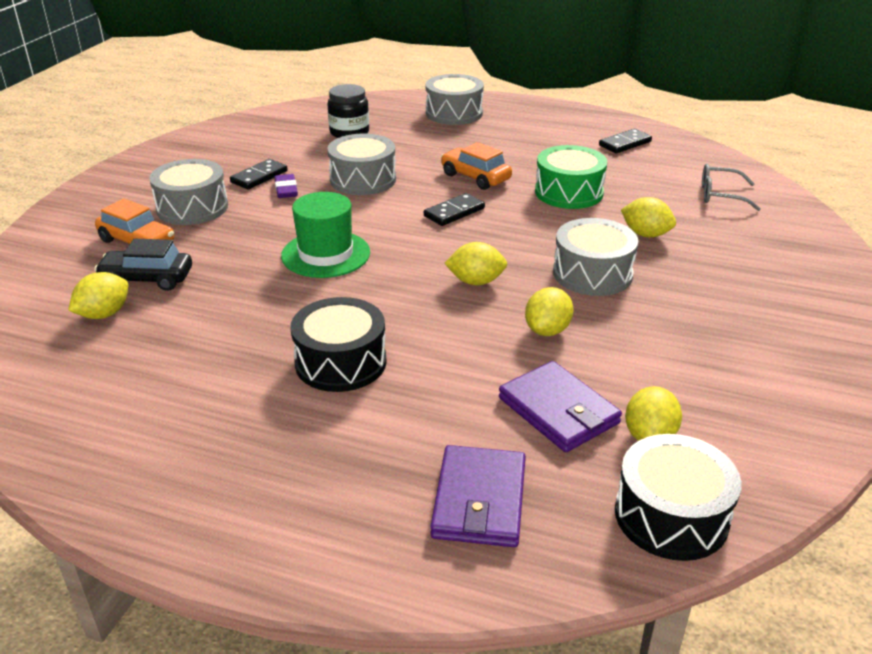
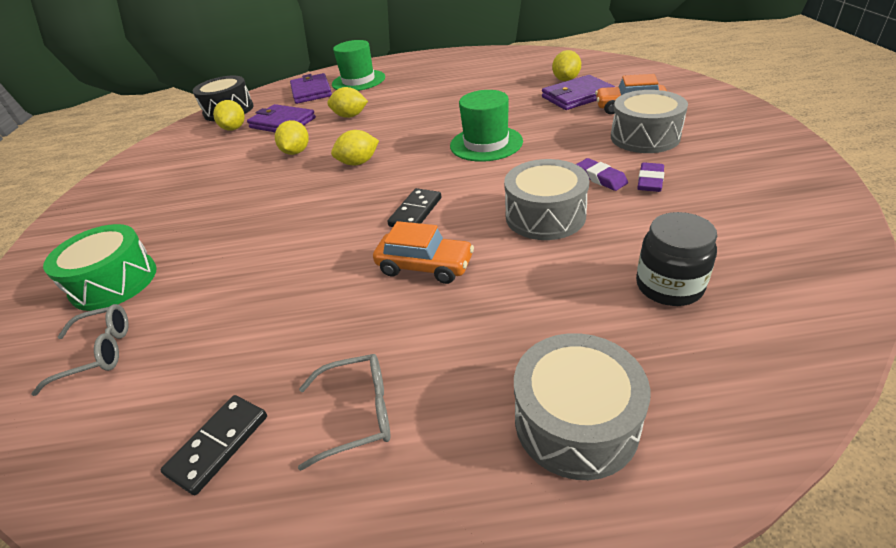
camera: 160 degrees right, 5 degrees up
black car [94,239,192,291] -> purple wallet [542,75,615,110]
black domino [230,159,288,190] -> purple eraser [637,162,664,192]
black drum [290,297,387,392] -> none
green drum [535,145,607,209] -> green drum moved to [43,224,157,311]
grey drum [553,218,638,296] -> none
yellow lemon [621,197,676,237] -> yellow lemon moved to [327,87,368,118]
none -> grey glasses [298,354,390,471]
none -> green hat [332,40,385,91]

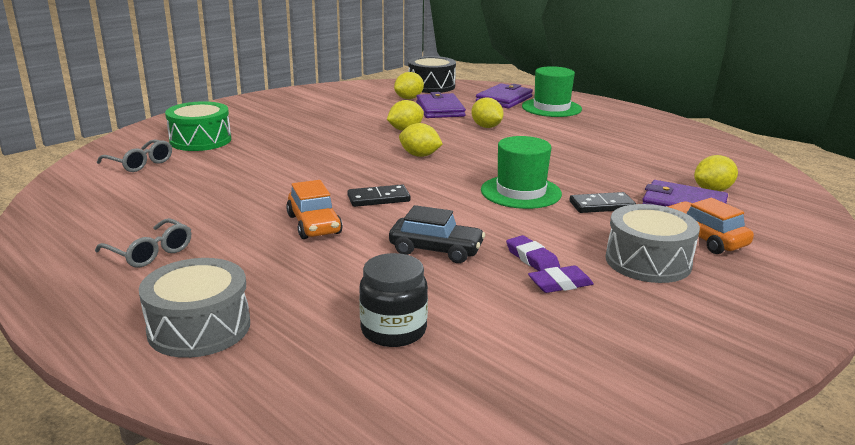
camera: 45 degrees right, 15 degrees down
black domino [161,395,267,495] -> black domino moved to [570,192,636,213]
grey drum [504,159,589,240] -> black car [389,205,485,263]
purple eraser [576,158,628,191] -> purple eraser turned 45 degrees counterclockwise [506,235,560,271]

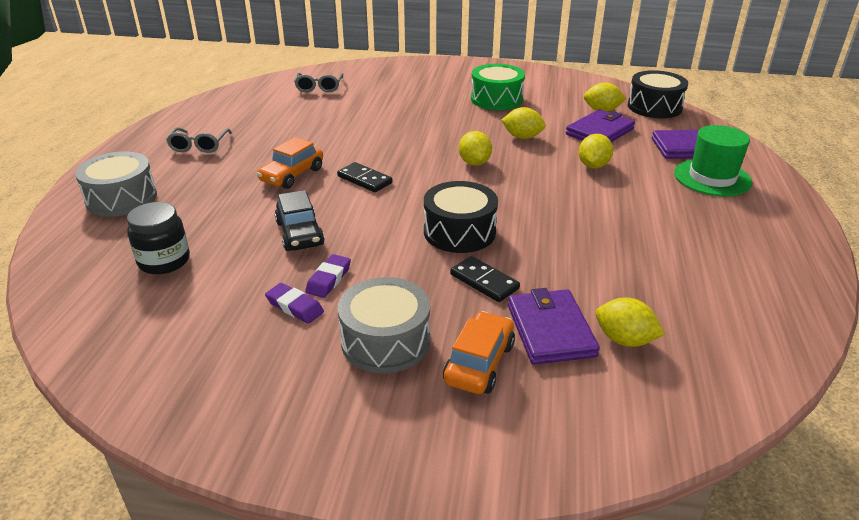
camera: 55 degrees right, 10 degrees up
green drum [165,101,231,151] -> green drum moved to [471,64,525,110]
green hat [481,136,562,209] -> black drum [424,181,498,253]

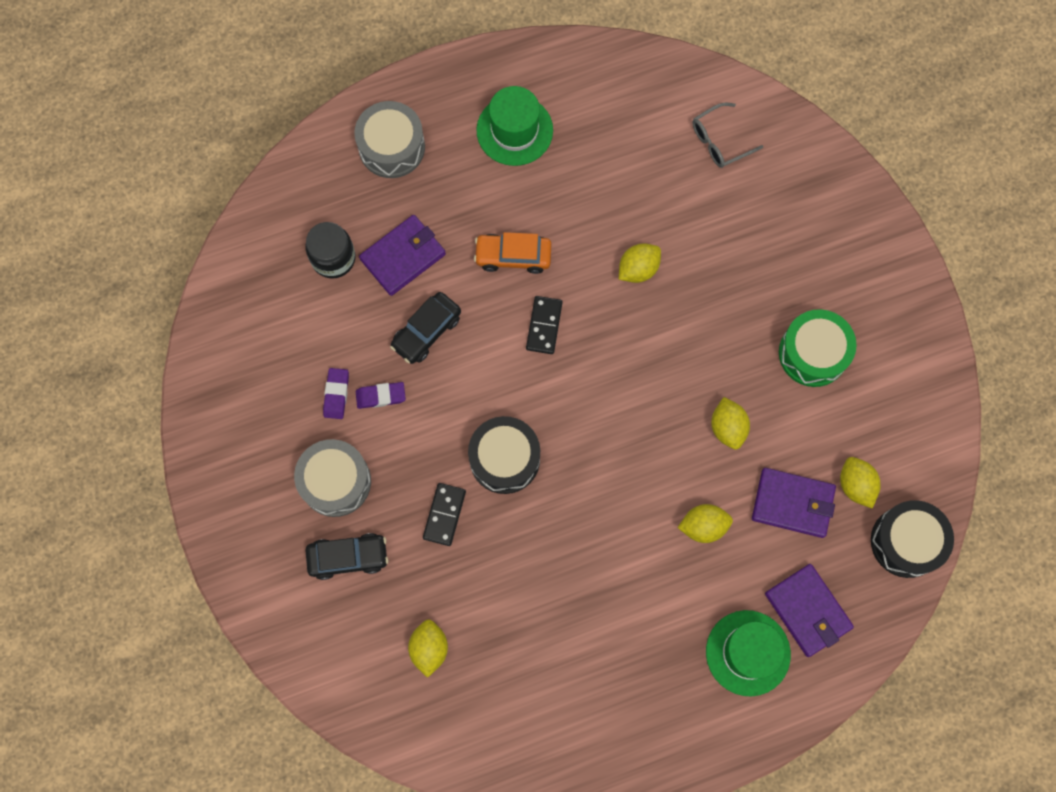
camera: 60 degrees right, 40 degrees up
grey glasses [166,127,232,153] -> green hat [476,86,553,166]
orange car [443,311,515,394] -> black car [305,533,388,580]
yellow lemon [459,131,492,166] -> yellow lemon moved to [619,243,661,283]
purple wallet [508,288,600,365] -> purple wallet moved to [359,215,446,296]

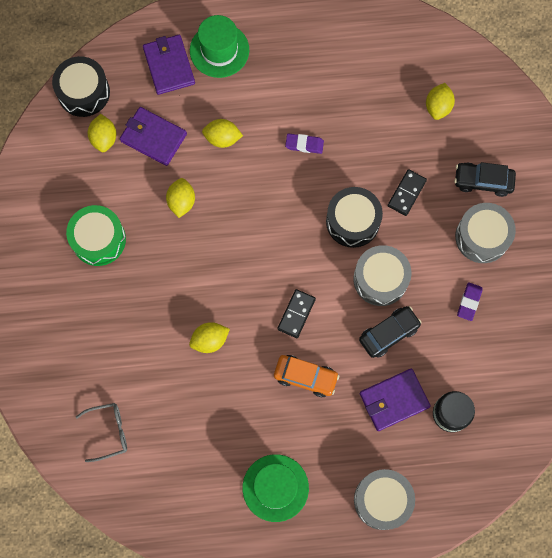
camera: 165 degrees left, 0 degrees up
purple eraser [356,382,406,409] -> purple eraser moved to [285,133,324,154]
none -> grey drum [353,245,412,306]

